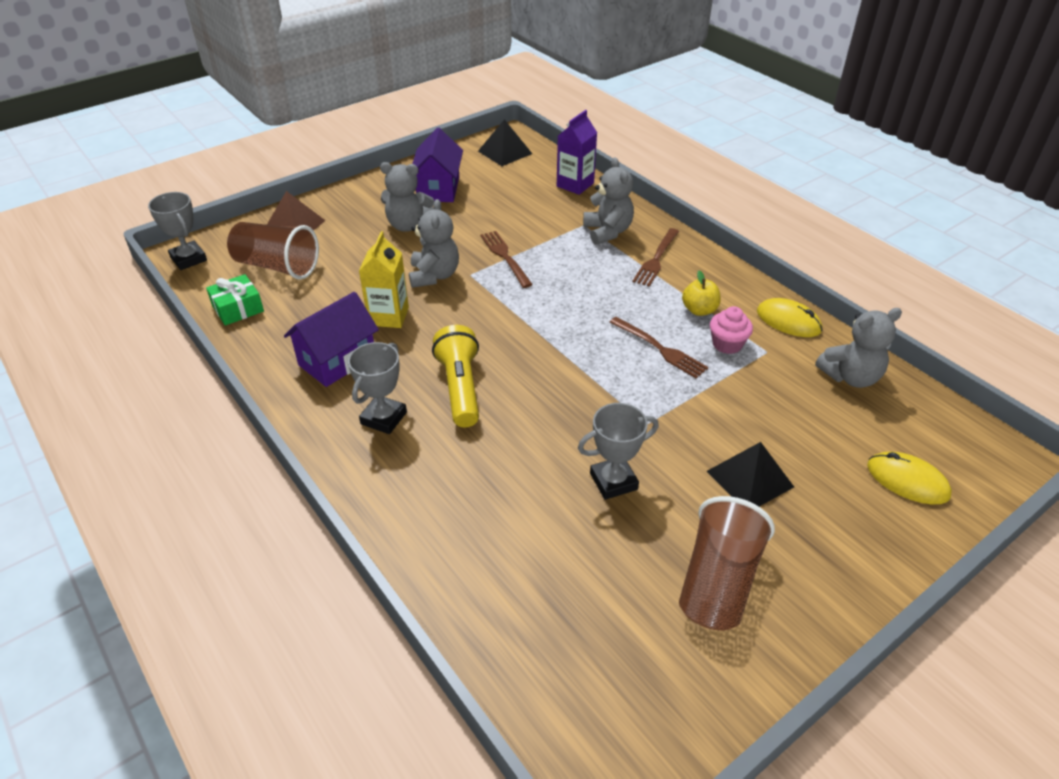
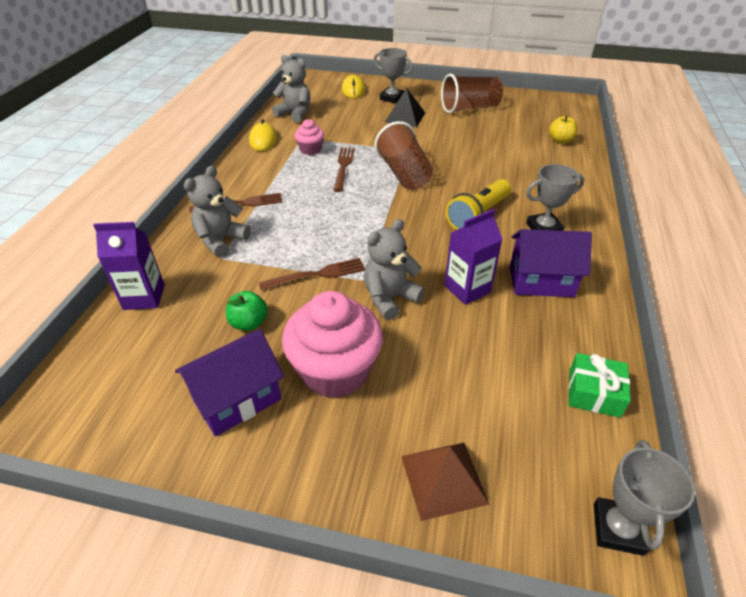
camera: 130 degrees left, 0 degrees up
brown cup [227,222,319,280] -> brown cup moved to [375,121,433,190]
yellow carton [359,231,409,328] -> purple carton [444,209,503,305]
grey teddy bear [380,162,434,232] -> pink cupcake [282,291,383,398]
black pyramid [478,119,532,166] -> none
brown fork [480,231,533,288] -> brown fork turned 135 degrees counterclockwise [259,258,365,290]
grey trophy [578,403,659,500] -> grey trophy moved to [374,48,413,104]
yellow apple [682,270,721,316] -> yellow apple moved to [549,116,578,144]
none -> green apple [226,291,268,331]

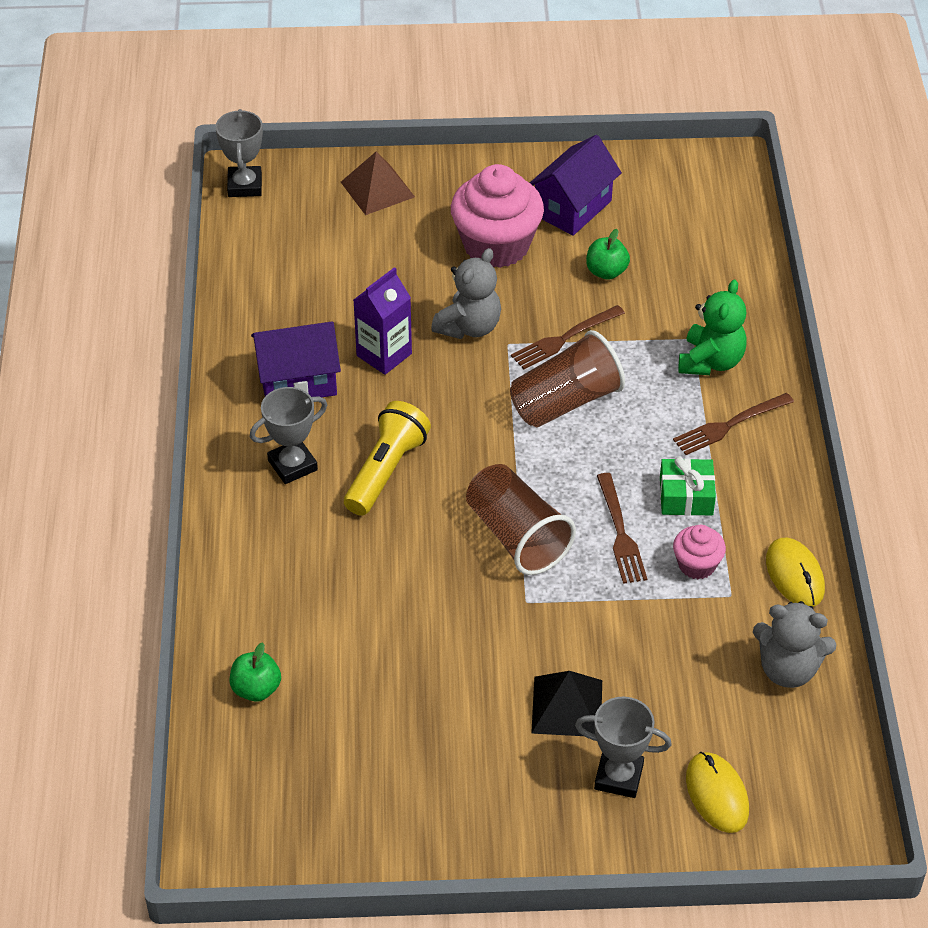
camera: 165 degrees right, 5 degrees up
purple carton [93,222,165,310] -> none
grey teddy bear [184,166,251,257] -> green teddy bear [678,280,747,375]
brown cup [441,73,503,114] -> brown cup moved to [510,330,625,427]
yellow apple [549,116,578,144] -> green apple [230,642,281,702]
green gift [568,353,631,418] -> green gift moved to [660,457,716,516]

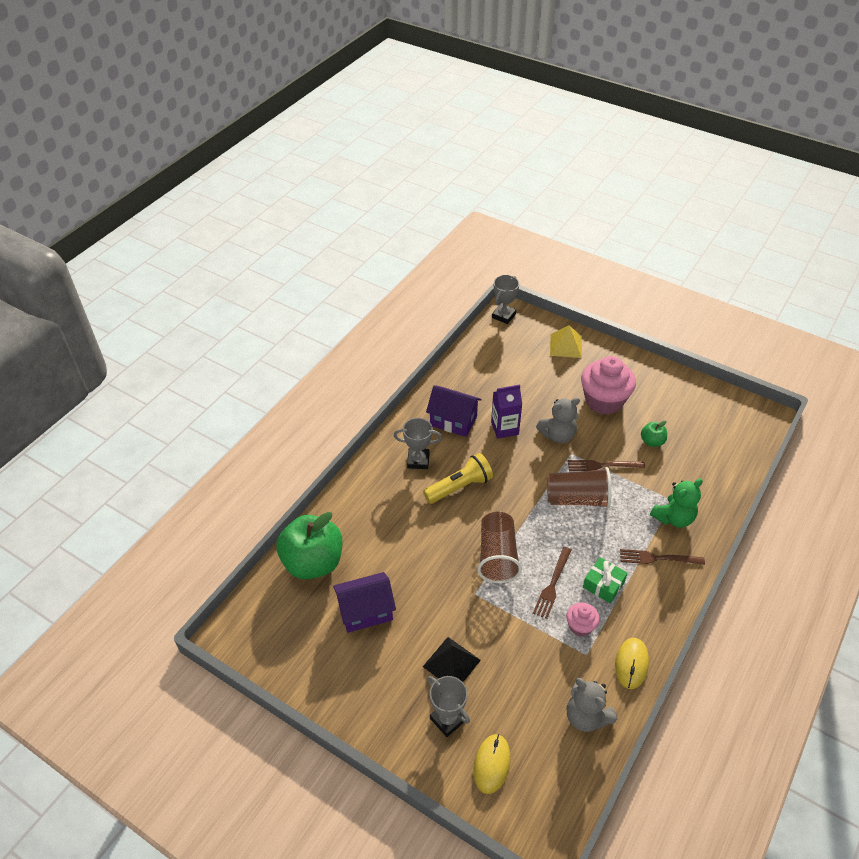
camera: 35 degrees right, 0 degrees up
green apple [230,642,281,702] -> green apple [276,512,342,579], size x2.24
brown pyramid [341,151,415,215] -> yellow pyramid [550,325,582,358]
purple house [530,135,622,236] -> purple house moved to [333,572,396,633]

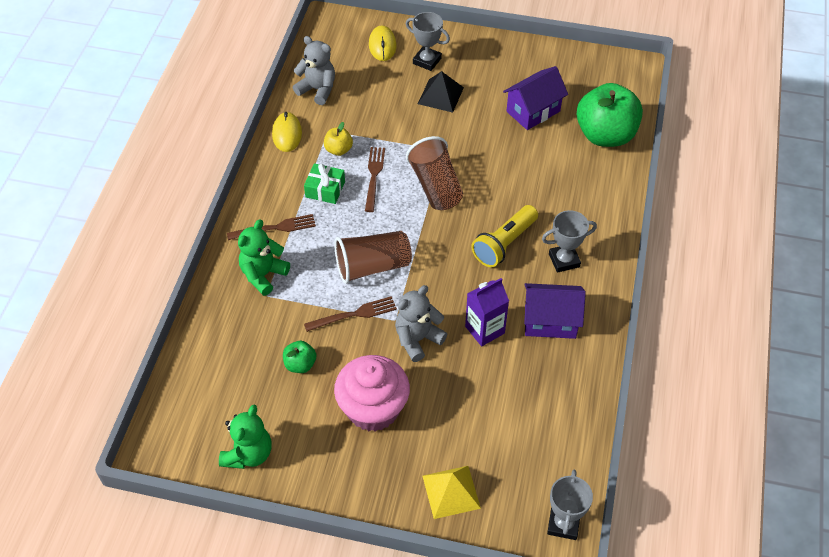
camera: 160 degrees right, 5 degrees up
pink cupcake [566,602,599,636] -> yellow apple [324,122,353,156]
none -> green teddy bear [219,405,271,469]

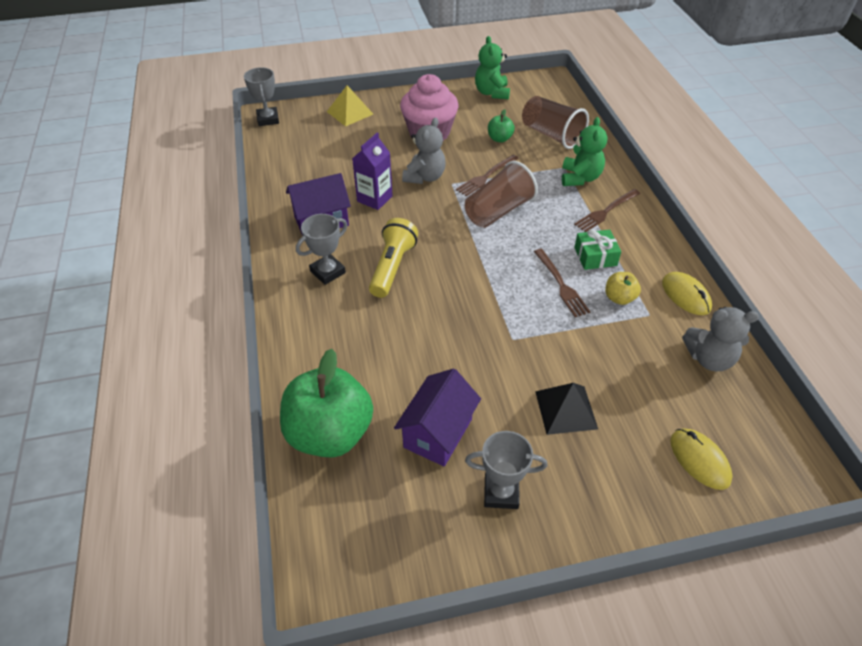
camera: 155 degrees right, 5 degrees down
grey trophy [406,12,450,71] -> grey trophy moved to [465,431,547,509]
brown cup [406,136,463,210] -> brown cup moved to [522,96,589,149]

